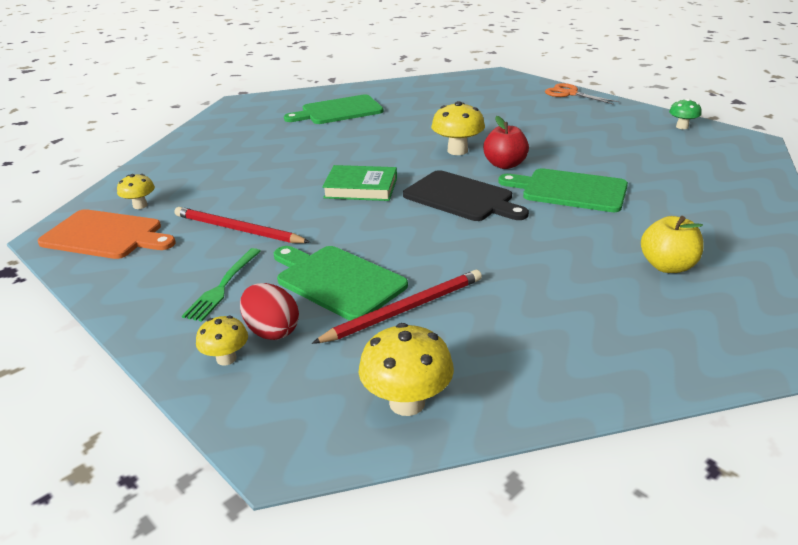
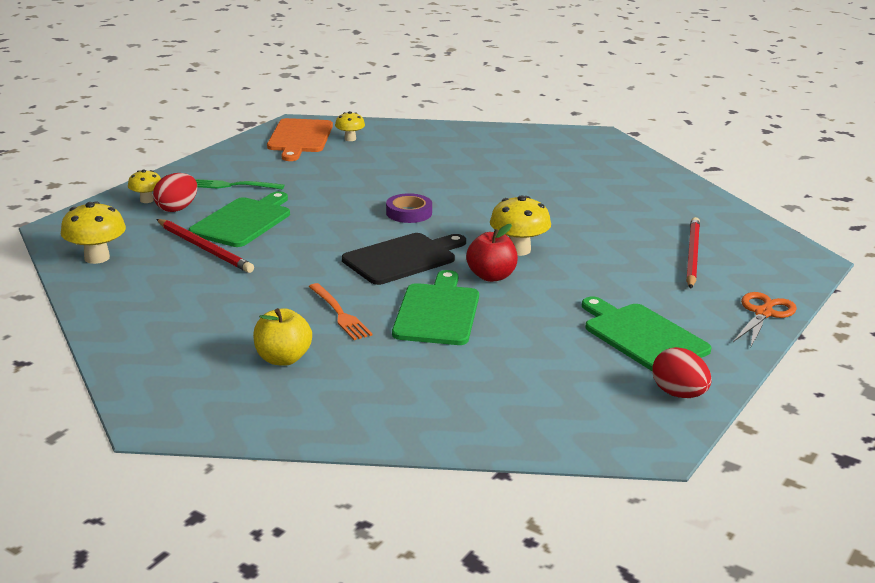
camera: 75 degrees right, 5 degrees down
red pencil [175,207,310,243] -> red pencil moved to [686,217,700,289]
green cutting board [284,95,384,124] -> green cutting board moved to [582,297,712,371]
green book [322,165,397,201] -> purple tape [386,193,432,223]
black cutting board [403,170,529,221] -> black cutting board turned 150 degrees counterclockwise [342,233,466,285]
green mushroom [669,98,702,129] -> red egg [653,347,712,398]
none -> orange fork [309,283,373,340]

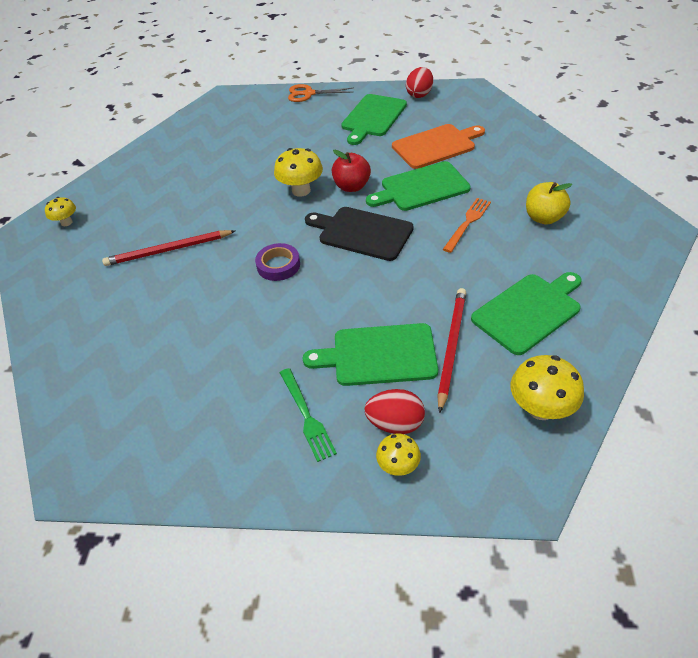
camera: 115 degrees left, 20 degrees up
orange cutting board [267,118,333,161] -> orange cutting board moved to [392,124,485,169]
yellow mushroom [335,111,365,141] -> yellow mushroom moved to [45,197,76,226]
red pencil [686,217,700,289] -> red pencil moved to [102,230,235,266]
none -> green cutting board [471,272,582,355]

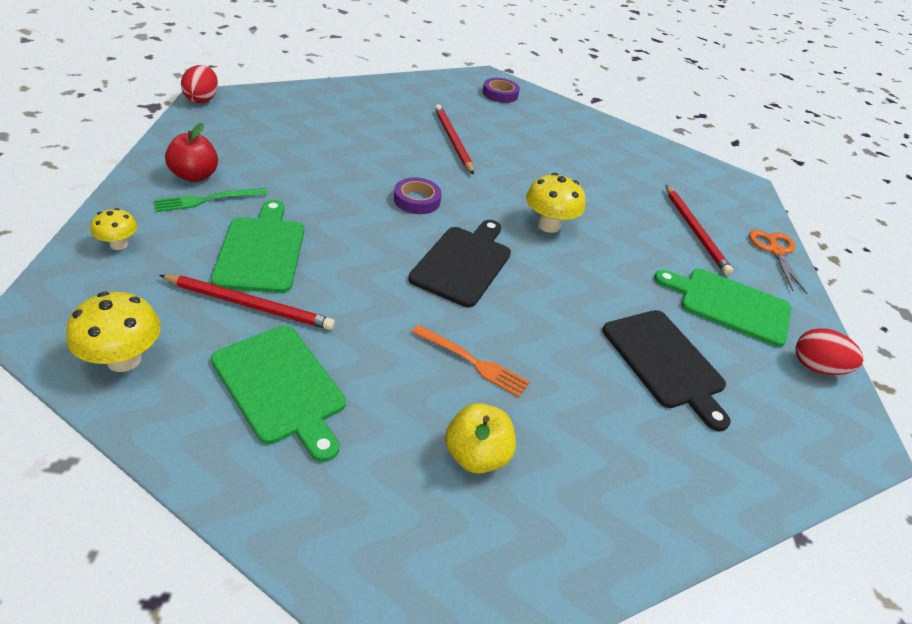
camera: 80 degrees right, 5 degrees down
yellow mushroom [45,197,76,226] -> purple tape [483,78,520,103]
red apple [332,150,371,192] -> red apple moved to [165,123,218,182]
red egg [364,389,425,434] -> red egg moved to [181,65,218,103]
green cutting board [366,161,471,211] -> none
orange cutting board [392,124,485,169] -> black cutting board [602,310,731,431]
none -> red pencil [665,185,733,275]

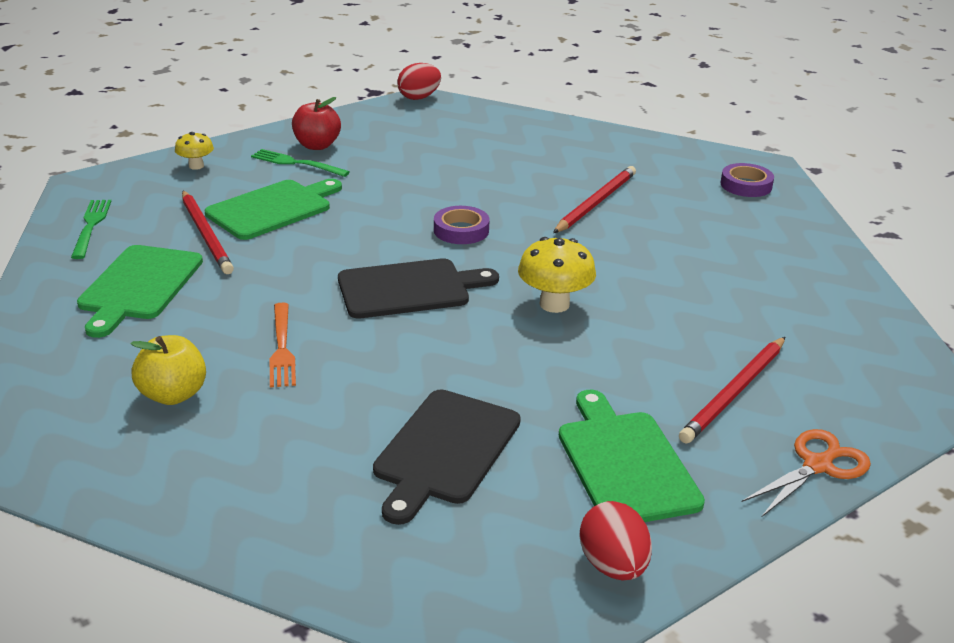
camera: 55 degrees right, 10 degrees down
yellow mushroom [66,292,161,372] -> green fork [71,200,112,259]

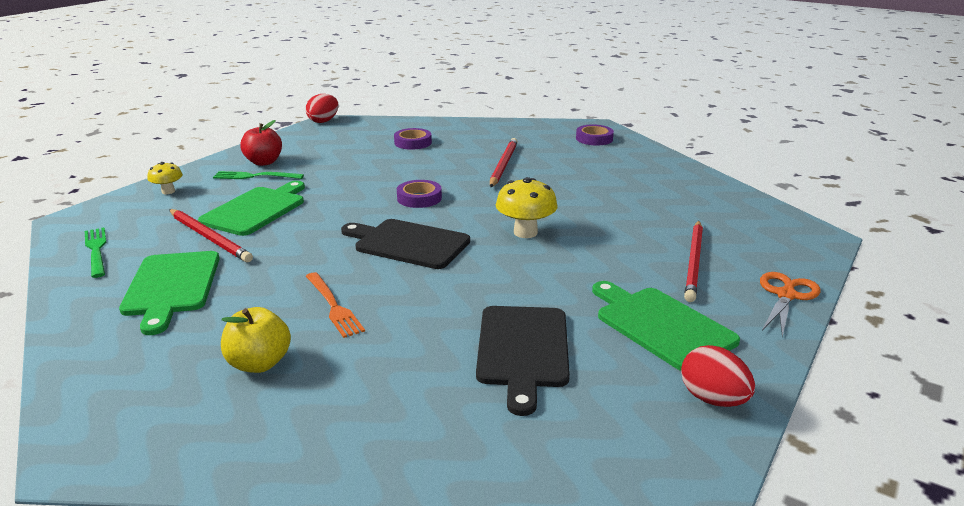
camera: 20 degrees left, 5 degrees down
black cutting board [338,258,499,318] -> black cutting board turned 120 degrees counterclockwise [341,219,470,269]
none -> purple tape [394,128,432,150]

